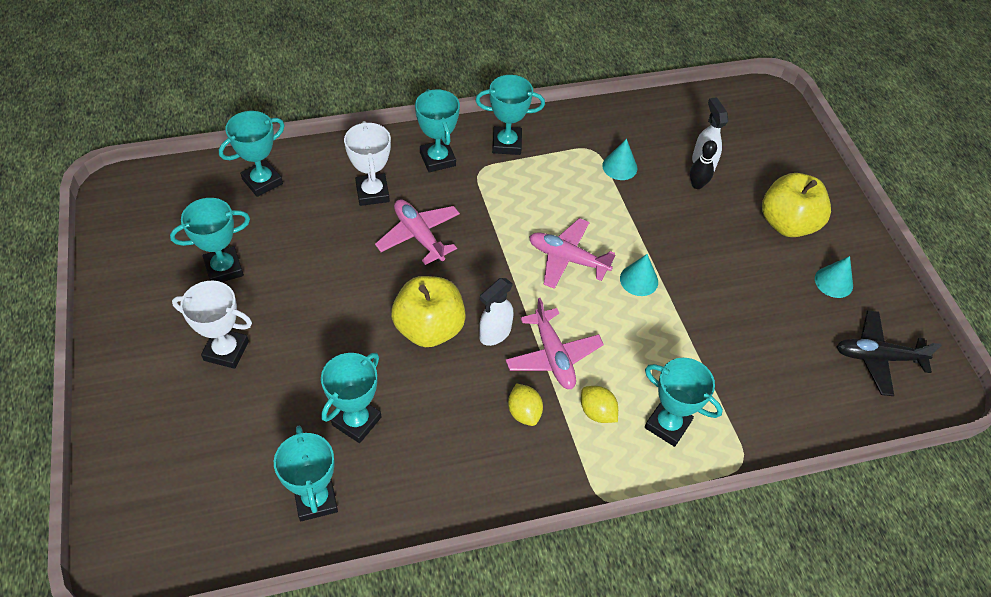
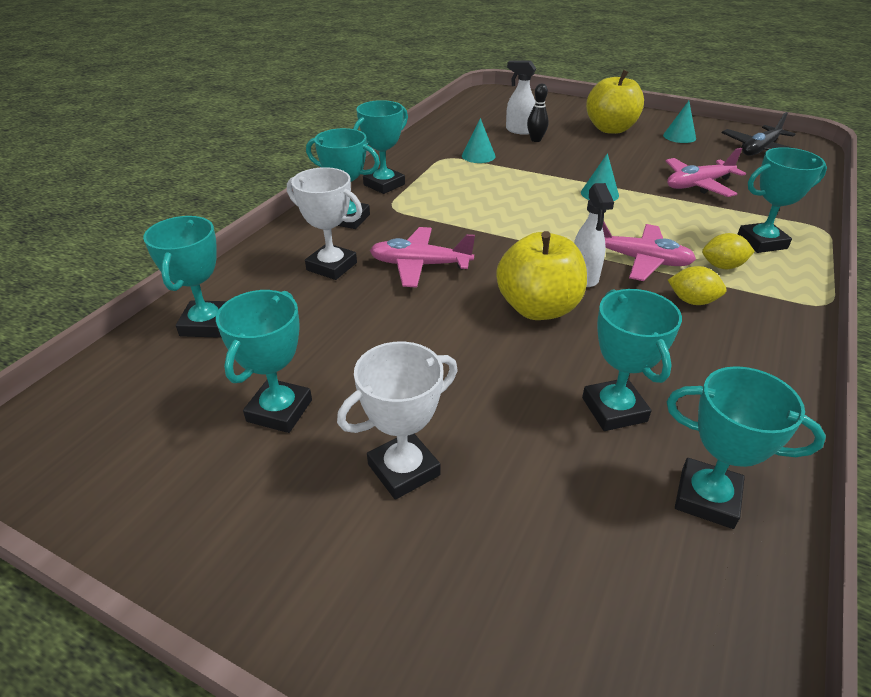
camera: 45 degrees left, 15 degrees down
pink plane [529,218,615,289] -> pink plane moved to [666,148,746,197]

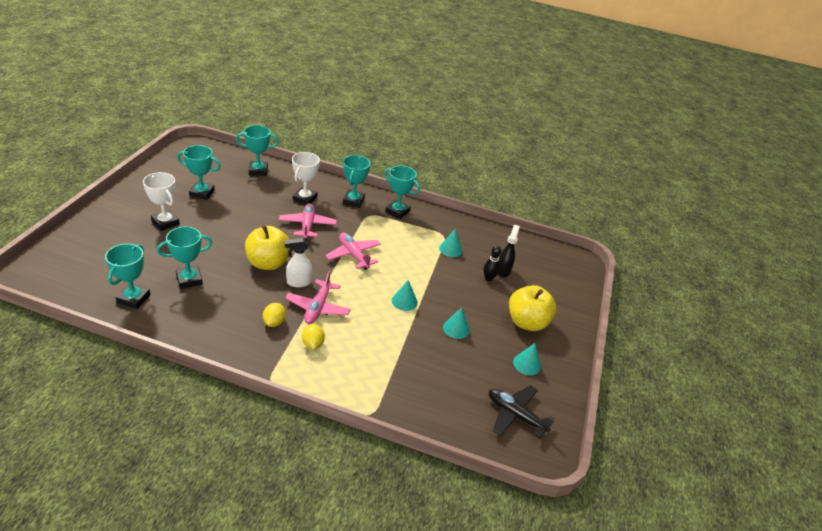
camera: 75 degrees right, 0 degrees up
white spray bottle [506,60,536,135] -> black spray bottle [498,225,520,277]
pink plane [666,148,746,197] -> pink plane moved to [325,232,381,270]
turquoise trophy [737,147,827,253] -> none
none -> turquoise cone [443,307,470,339]

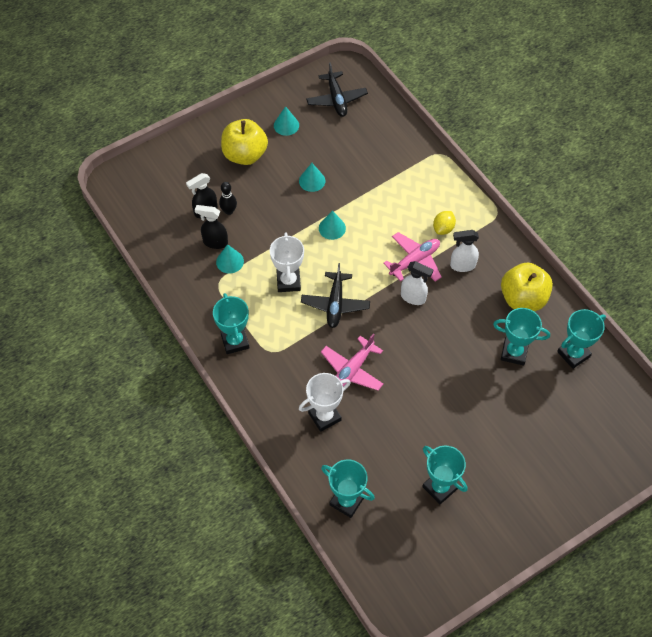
camera: 135 degrees left, 20 degrees up
white trophy [143,172,180,231] -> white trophy moved to [270,232,304,292]
yellow apple [245,225,290,270] -> yellow apple moved to [501,262,553,311]
yellow lemon [263,303,286,327] -> white spray bottle [450,230,479,272]
pink plane [325,232,381,270] -> black plane [301,263,370,328]
turquoise trophy [343,155,370,208] -> none
none -> black spray bottle [195,205,228,249]

